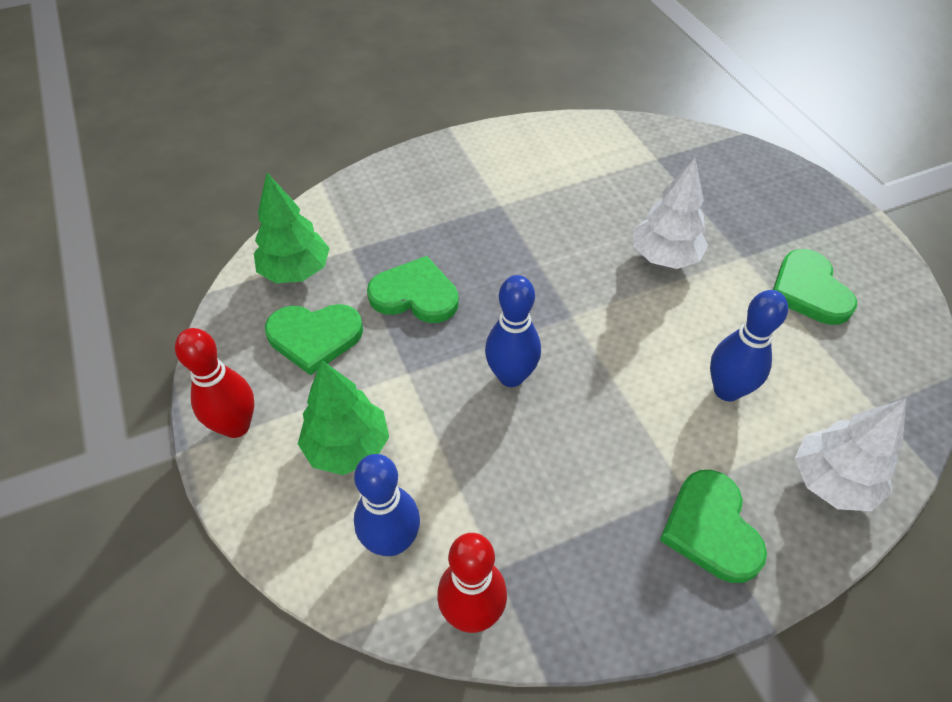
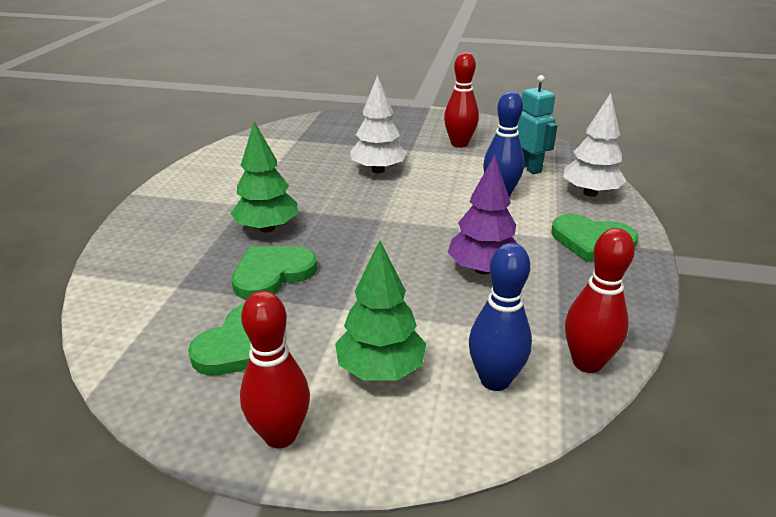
camera: 55 degrees left, 20 degrees down
green tree [254,173,330,283] -> green tree moved to [230,121,298,233]
blue bowling pin [485,275,541,387] -> none
green heart [773,249,857,325] -> red bowling pin [444,52,479,148]
none -> purple tree [448,155,517,274]
none -> turquoise robot [517,75,557,174]

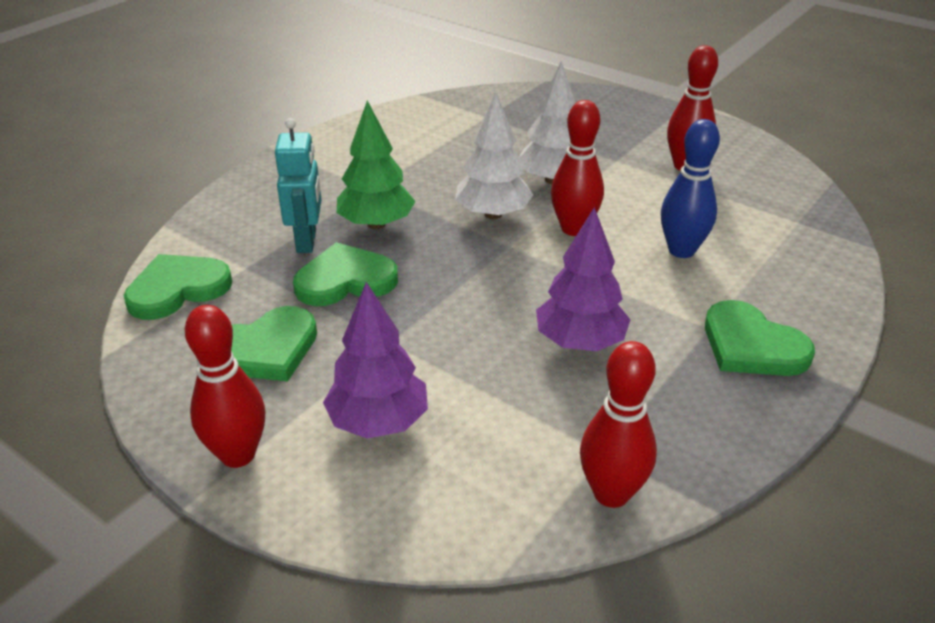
camera: 25 degrees right, 5 degrees up
green tree [335,240,426,380] -> purple tree [323,282,428,439]
blue bowling pin [469,243,532,391] -> none
turquoise robot [517,75,557,174] -> turquoise robot moved to [275,118,321,253]
white tree [563,93,626,197] -> white tree moved to [455,92,533,219]
none -> green heart [124,254,233,320]
none -> red bowling pin [551,100,604,236]

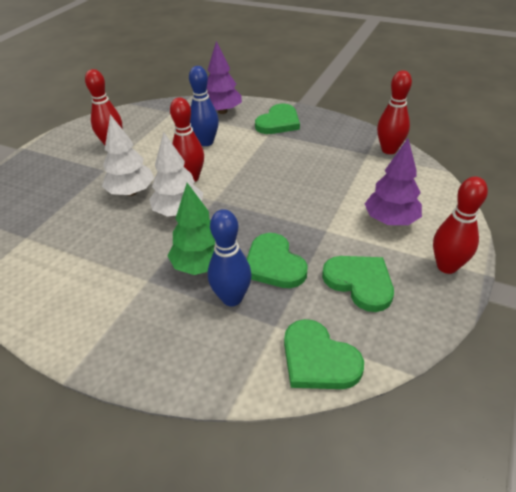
camera: 100 degrees left, 5 degrees up
turquoise robot [275,118,321,253] -> blue bowling pin [208,209,252,306]
purple tree [536,207,631,351] -> purple tree moved to [207,41,242,114]

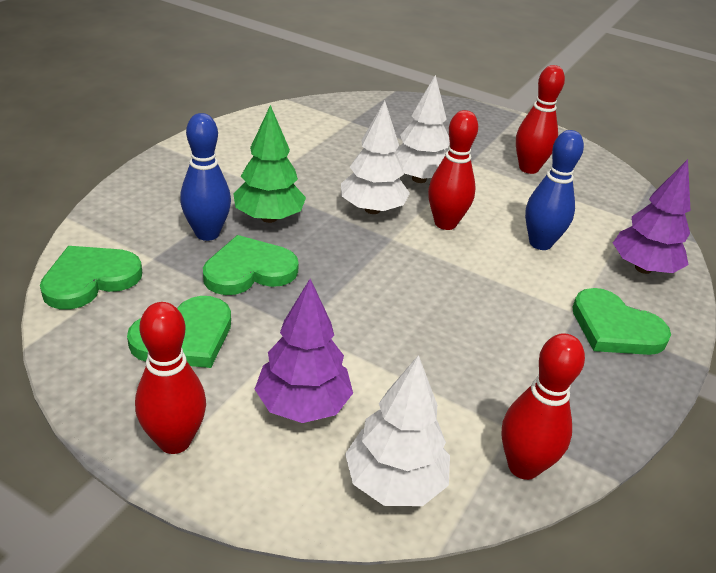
camera: 90 degrees right, 5 degrees down
none -> white tree [345,355,450,506]

